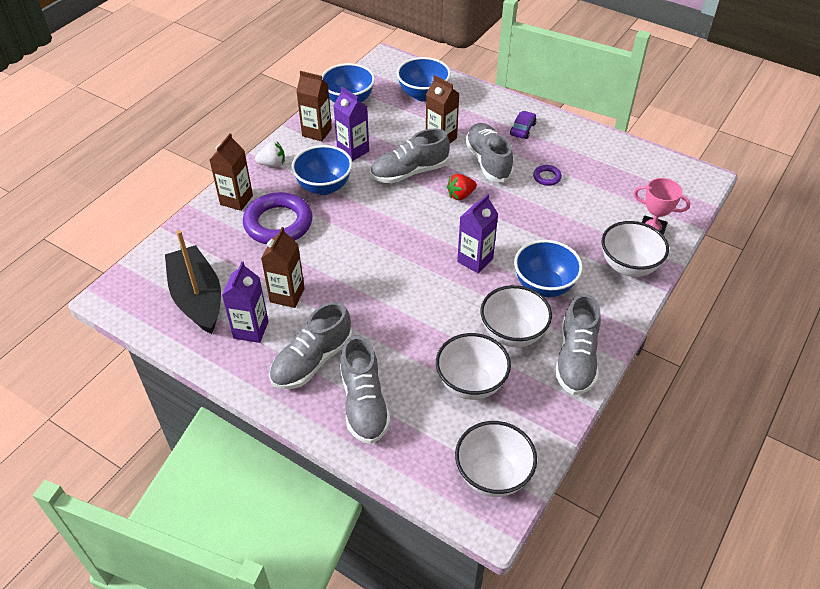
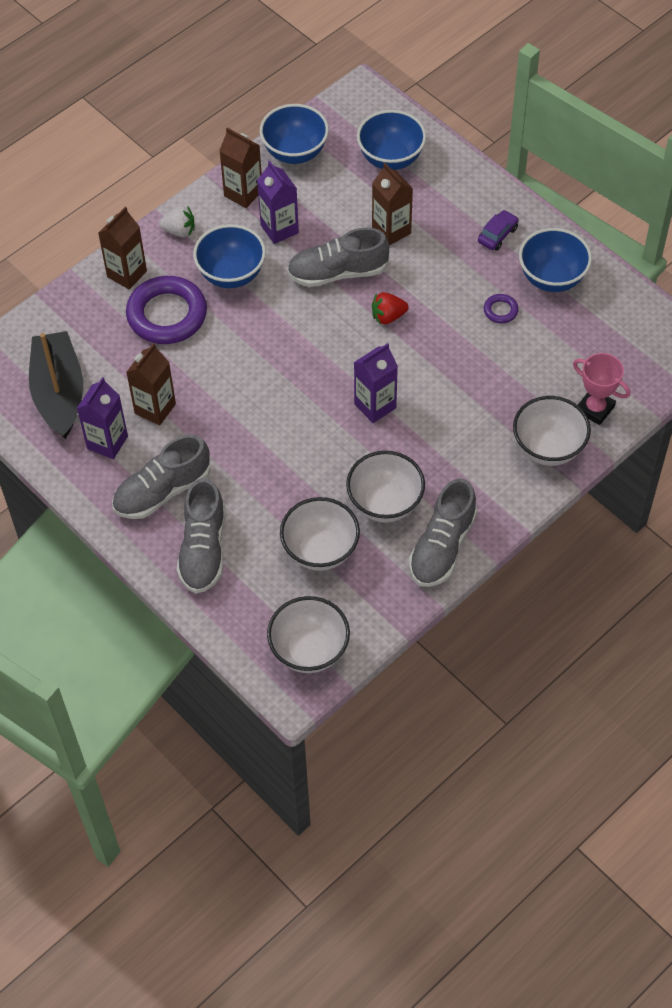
camera: 15 degrees right, 10 degrees up
grey shoe [465,123,514,182] -> none
blue bowl [514,240,583,297] -> blue bowl moved to [519,228,592,292]

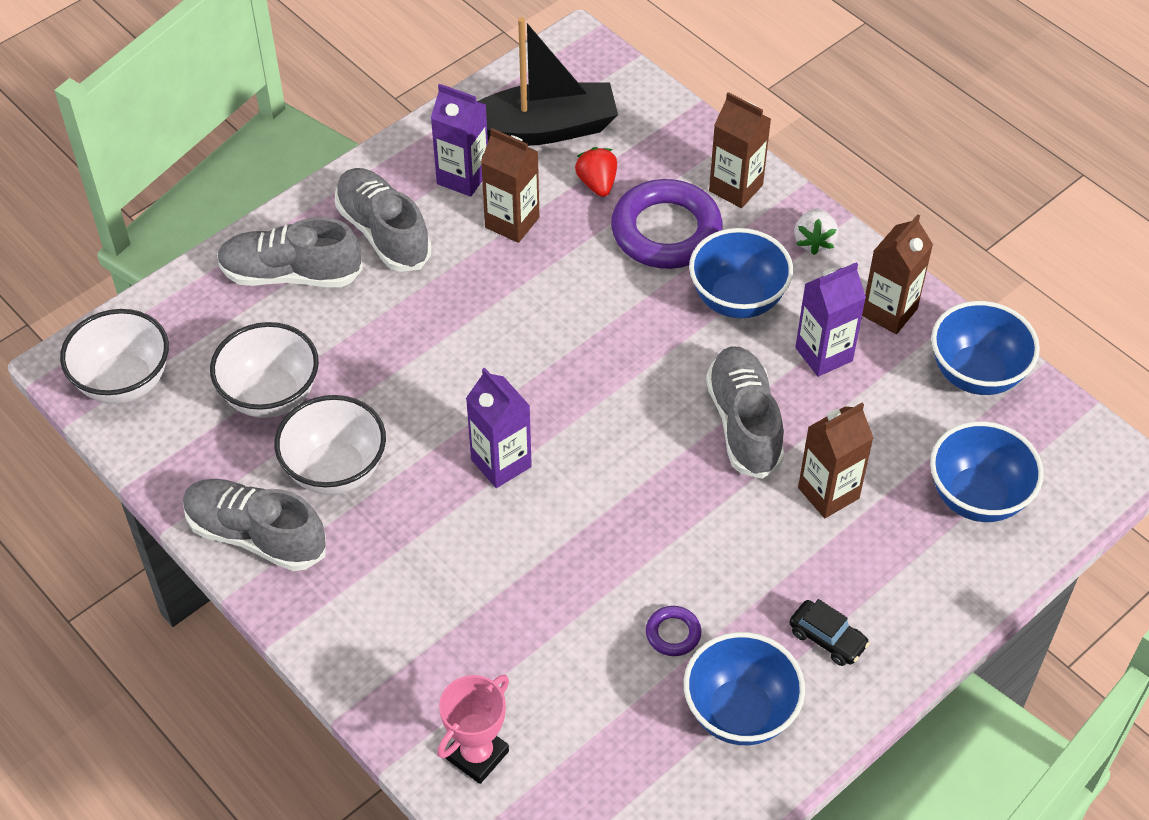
camera: 90 degrees right, 5 degrees down
red strawberry [372,292,409,324] -> red strawberry moved to [575,147,617,197]
purple car [478,210,519,251] -> black car [789,599,870,666]
white bowl [513,396,591,466] -> none

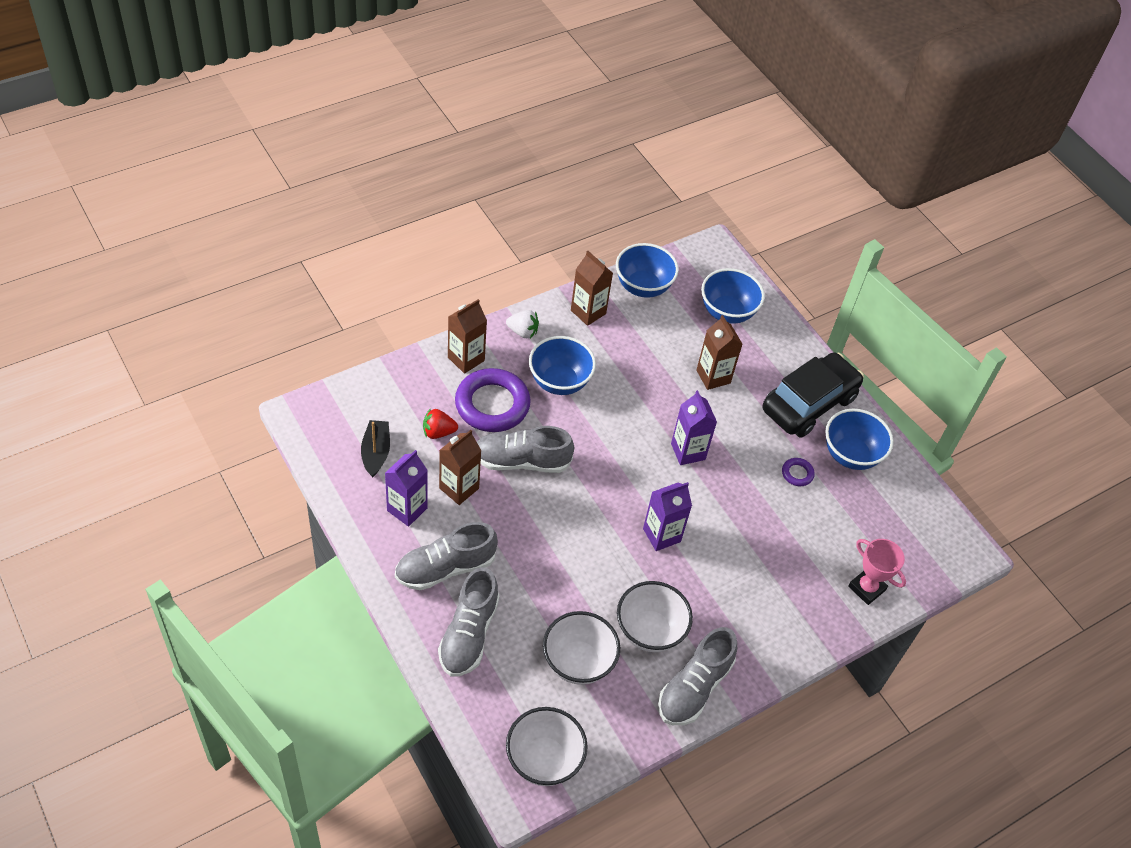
camera: 85 degrees left, 0 degrees up
black boat [477,17,618,146] -> black boat [361,420,390,477], size x0.57
grey shoe [706,346,784,479] -> grey shoe moved to [477,426,574,473]
black car [789,599,870,666] -> black car [763,352,864,438], size x2.41
purple carton [795,262,866,377] -> purple carton moved to [671,390,717,465]

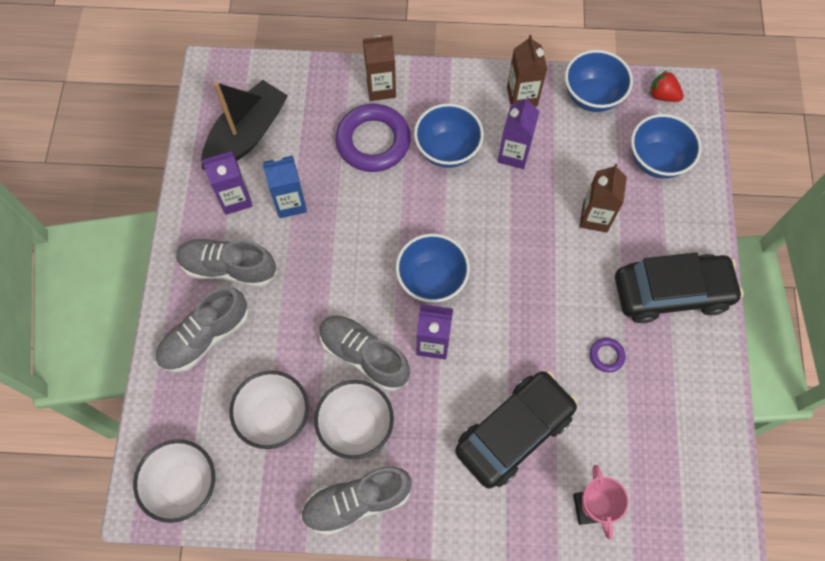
camera: 40 degrees right, 15 degrees up
black boat [361,420,390,477] -> black boat [201,80,288,170], size x1.76
red strawberry [423,408,458,439] -> red strawberry moved to [650,70,684,102]
brown carton [439,430,481,505] -> blue carton [262,156,307,218]
grey shoe [477,426,574,473] -> grey shoe moved to [319,315,410,391]
white strawberry [506,310,539,338] -> none
purple carton [671,390,717,465] -> purple carton moved to [497,96,540,169]
blue bowl [825,409,894,470] -> blue bowl moved to [396,233,470,303]
none -> black car [455,370,578,488]

